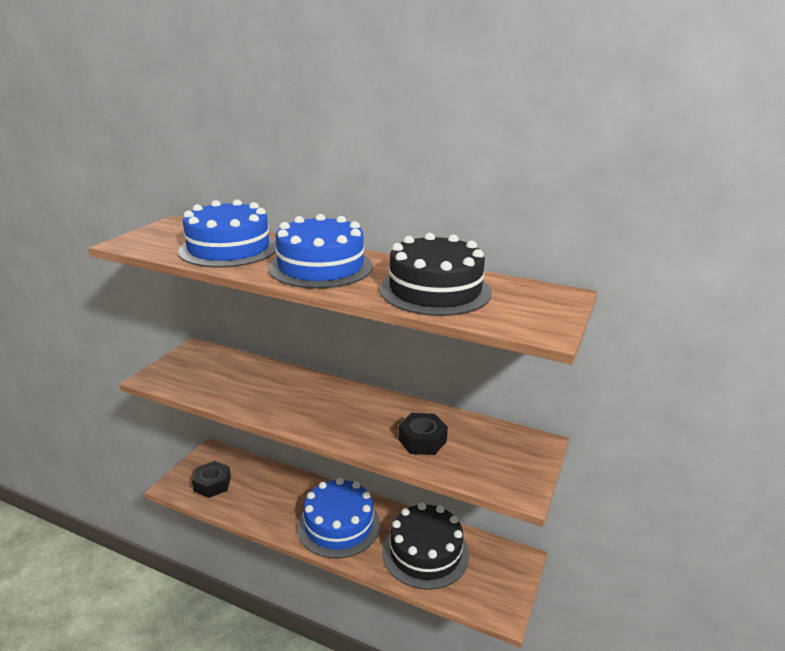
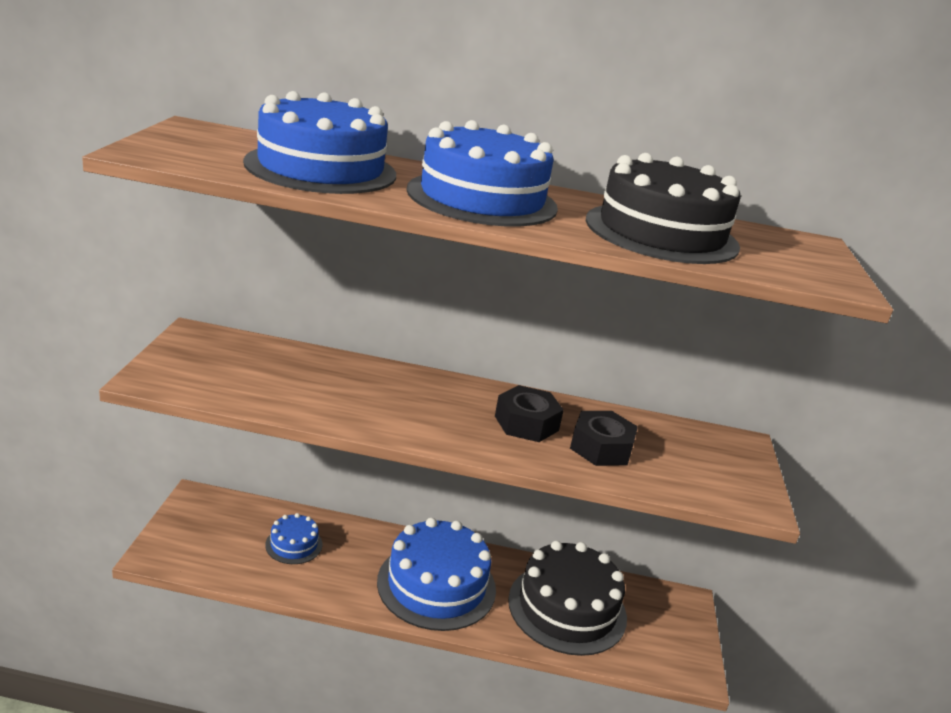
camera: 20 degrees left, 0 degrees up
black nut [192,461,231,498] -> black nut moved to [495,385,564,442]
none -> blue cake [265,513,323,564]

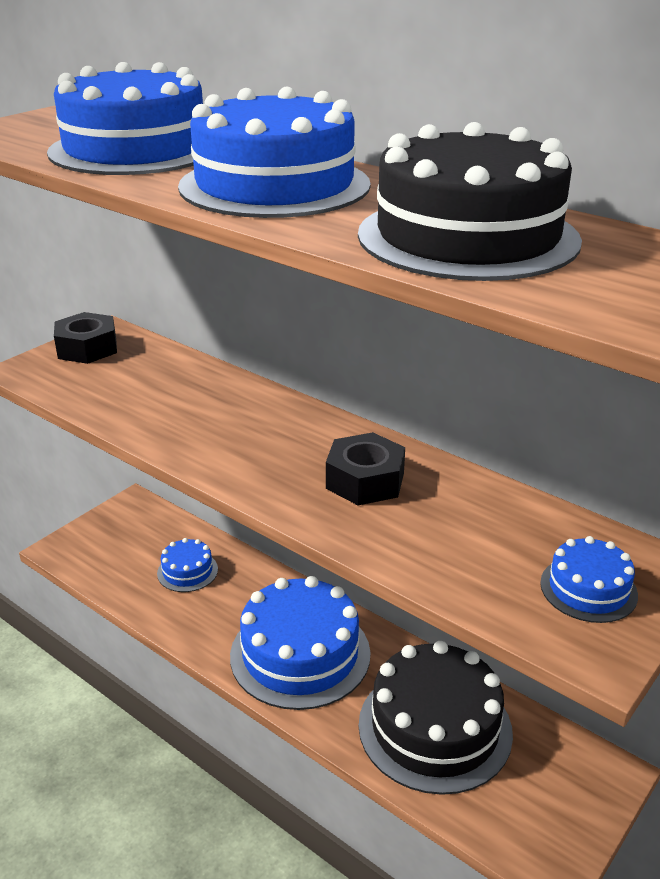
camera: 35 degrees right, 5 degrees up
black nut [570,411,638,466] -> black nut moved to [54,312,117,364]
none -> blue cake [540,536,638,623]

